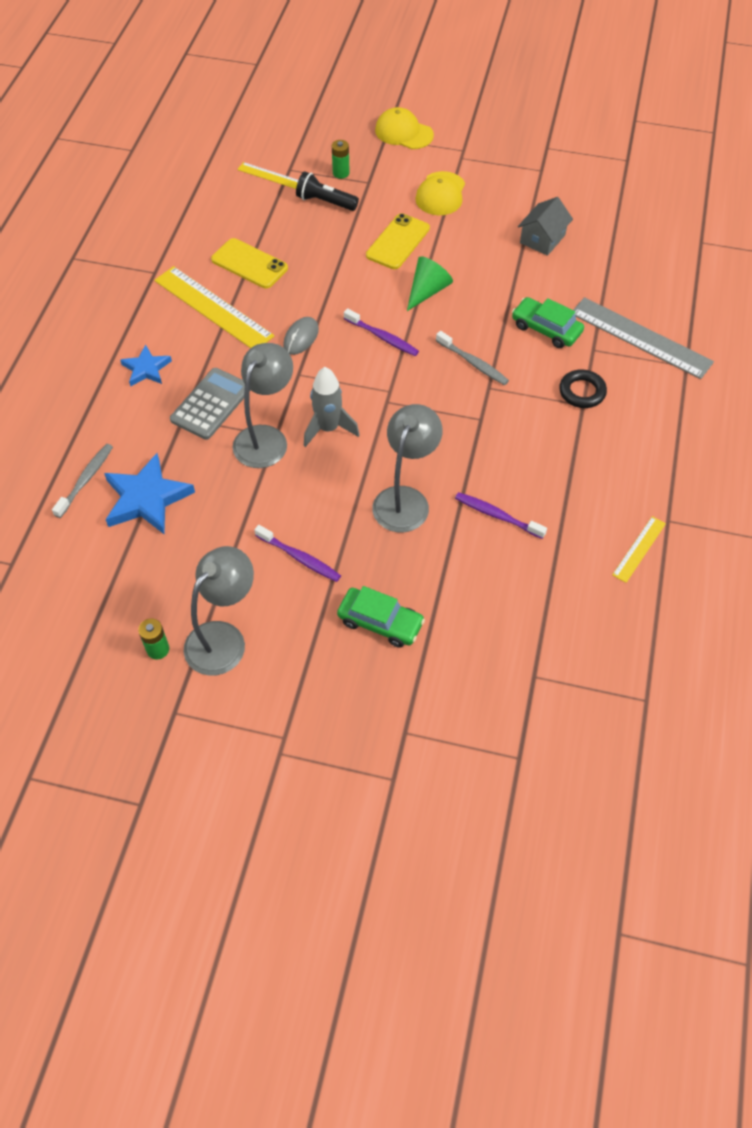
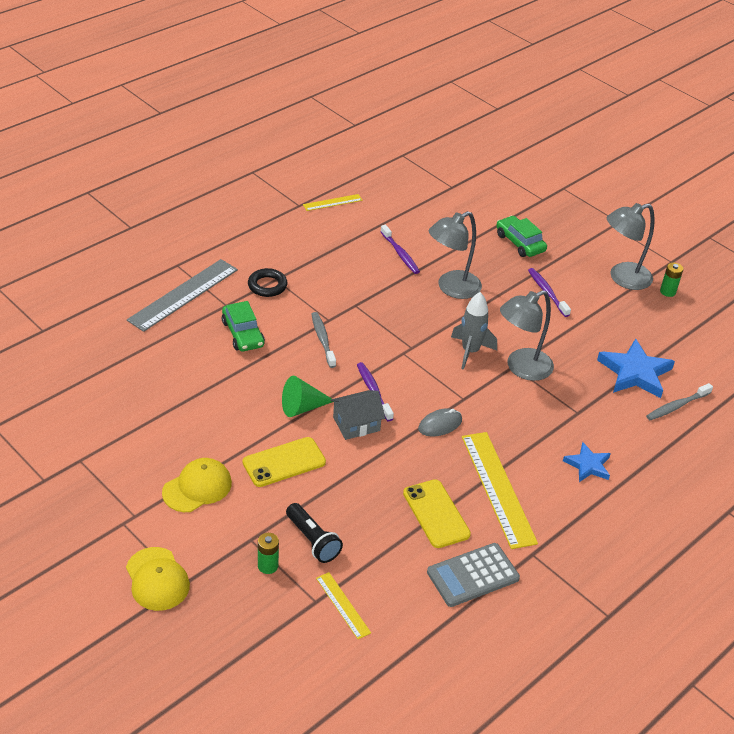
camera: 150 degrees left, 15 degrees down
grey calculator [170,368,251,440] -> grey calculator moved to [427,543,520,607]
grey house [518,197,573,256] -> grey house moved to [331,390,385,440]
grey ruler [573,297,714,379] -> grey ruler turned 60 degrees clockwise [127,259,238,332]

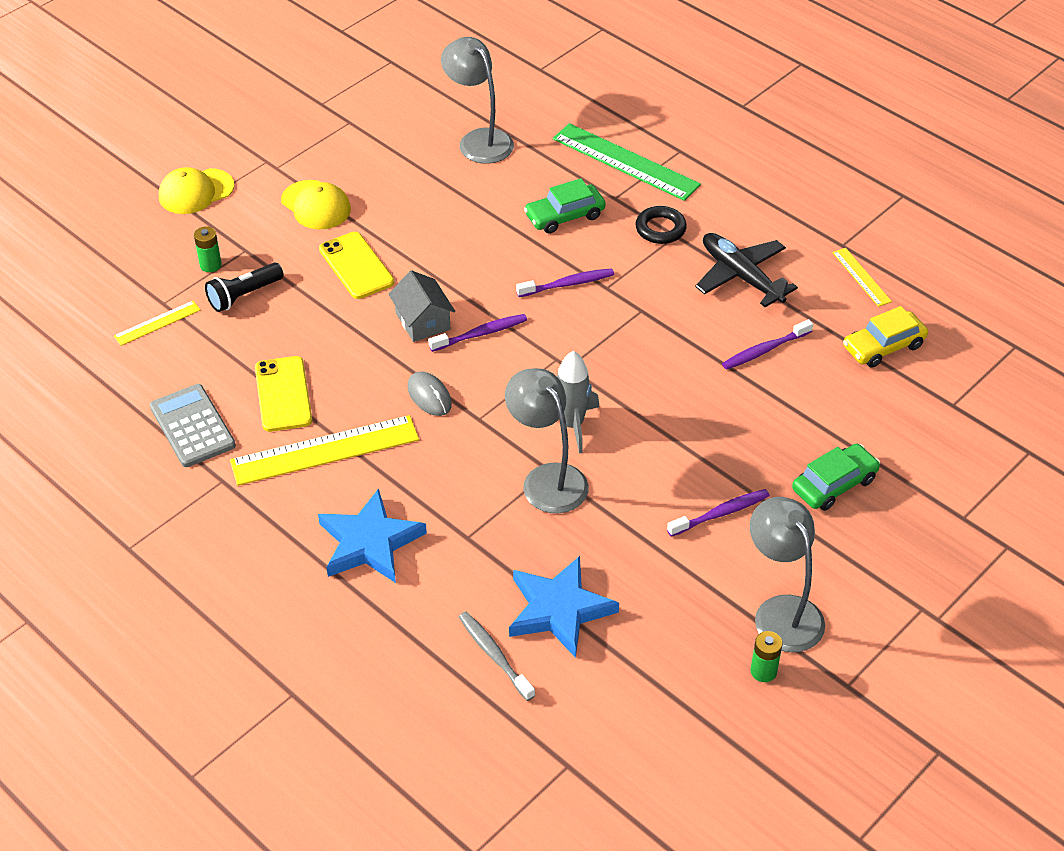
camera: 90 degrees right, 5 degrees up
grey ruler [127,259,238,332] -> green ruler [553,123,701,201]
green cone [282,376,333,417] -> none
grey toothbrush [311,312,336,368] -> purple toothbrush [516,268,614,297]
yellow phone [403,479,471,548] -> yellow phone turned 75 degrees counterclockwise [255,356,312,432]
grey lamp [429,211,482,299] -> grey lamp moved to [441,37,514,164]
blue star [563,442,611,482] -> blue star [318,488,427,583], size x1.69
none -> black plane [695,233,798,307]
none -> yellow car [843,306,928,368]

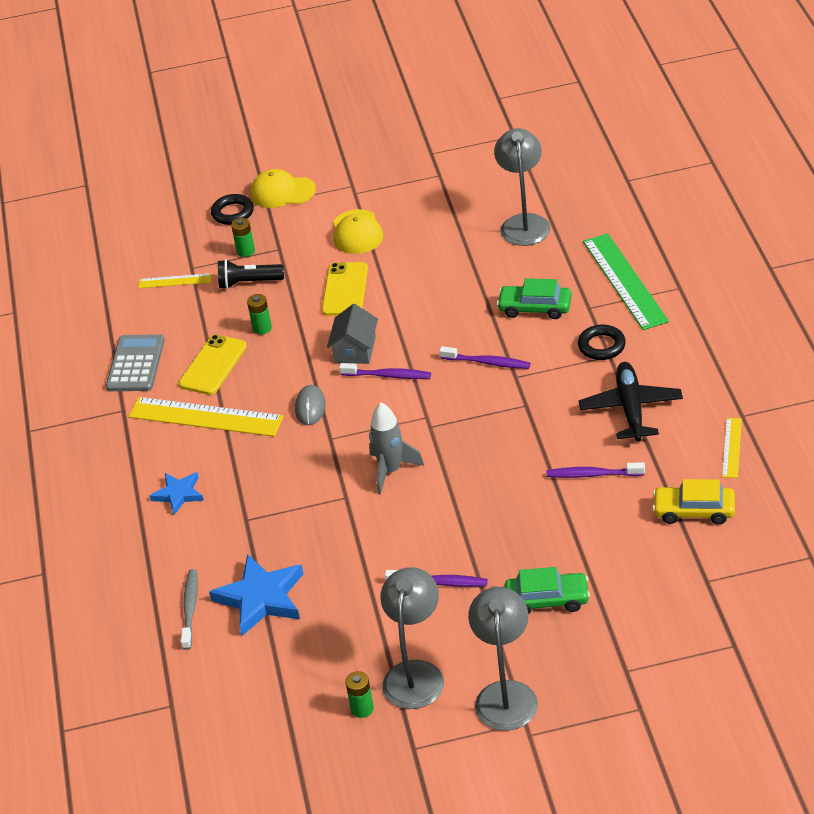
camera: 40 degrees right, 5 degrees down
blue star [318,488,427,583] -> blue star [150,472,204,515], size x0.59
grey lamp [505,368,589,513] -> grey lamp moved to [468,587,538,731]
none -> black ring [211,194,254,225]
none -> green battery [247,294,272,335]

